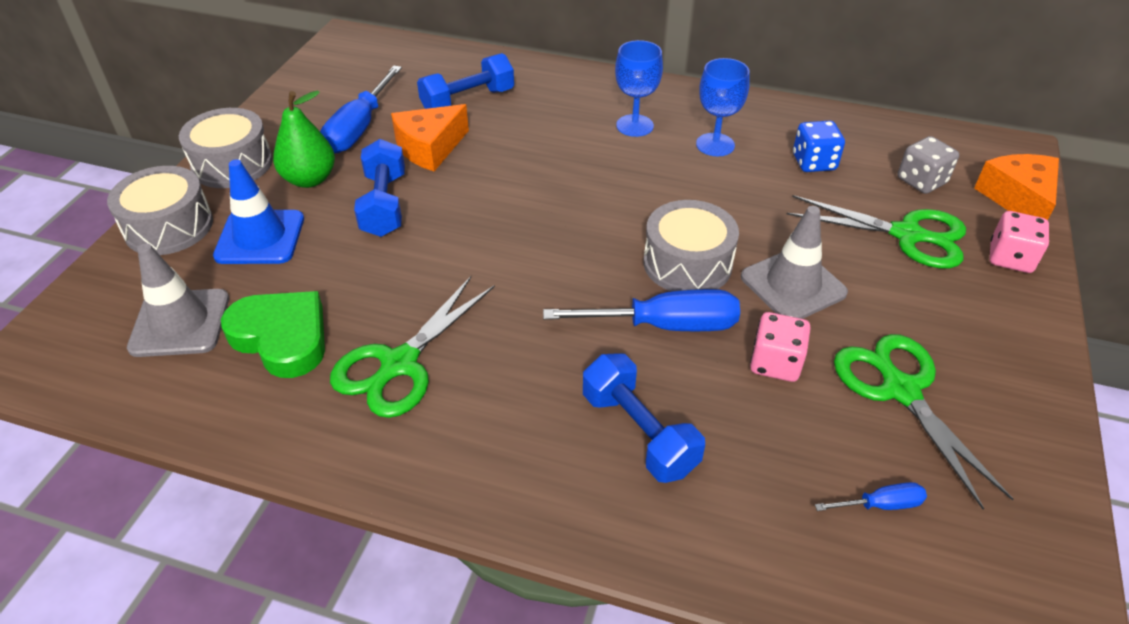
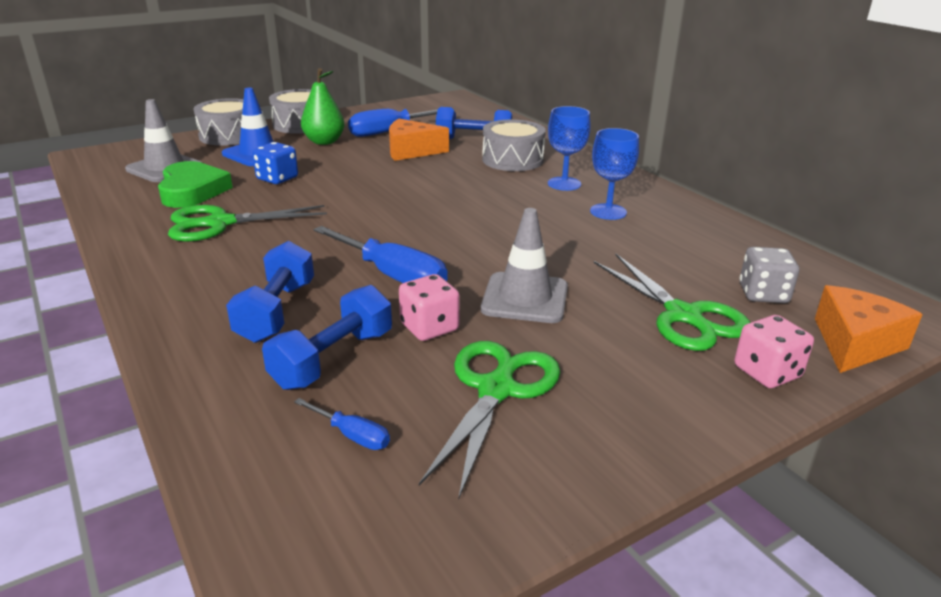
camera: 40 degrees right, 15 degrees down
blue dumbbell [354,139,405,237] -> blue dumbbell moved to [262,285,392,390]
grey drum [644,200,739,292] -> grey drum moved to [482,119,546,171]
blue dice [793,121,845,172] -> blue dice moved to [252,142,298,184]

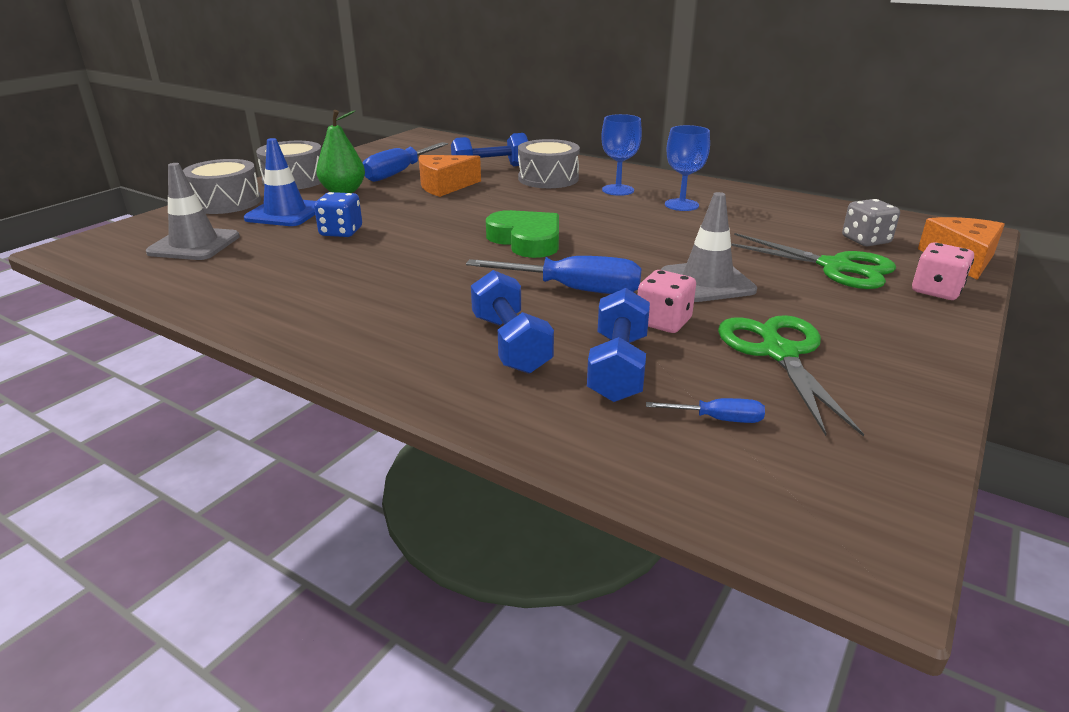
camera: 25 degrees left, 0 degrees up
green heart [158,161,233,208] -> green heart moved to [486,210,559,258]
green scissors [168,205,327,242] -> none

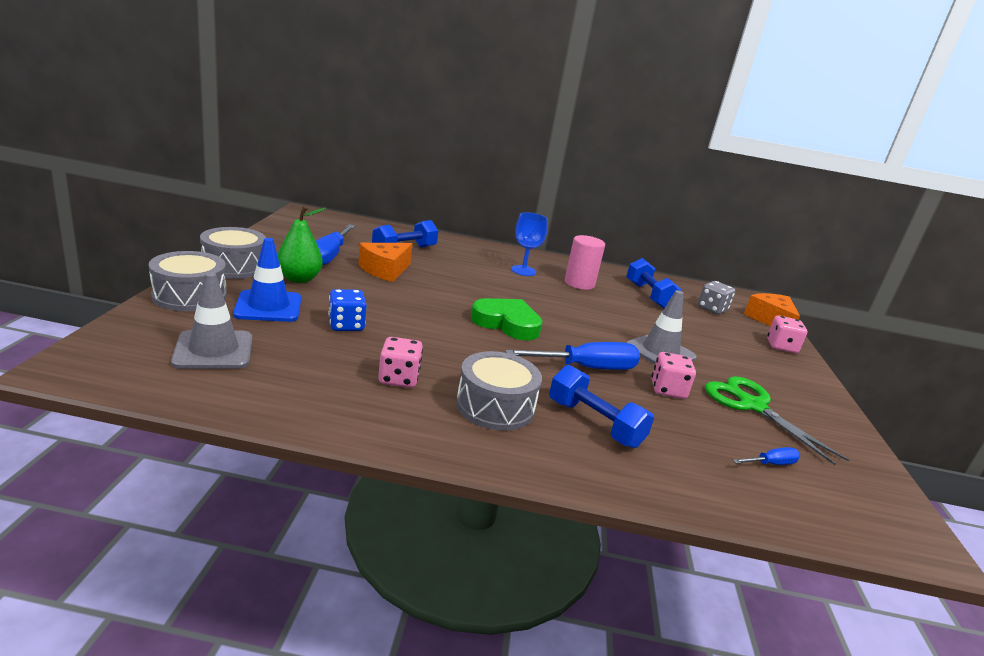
camera: 30 degrees left, 5 degrees down
grey drum [518,139,580,188] -> grey drum moved to [456,351,542,431]
blue dumbbell [587,288,650,402] -> blue dumbbell moved to [626,258,681,309]
blue goblet [665,125,710,211] -> pink cylinder [564,235,605,290]
green scissors [731,233,896,289] -> none
none -> pink dice [378,337,423,388]

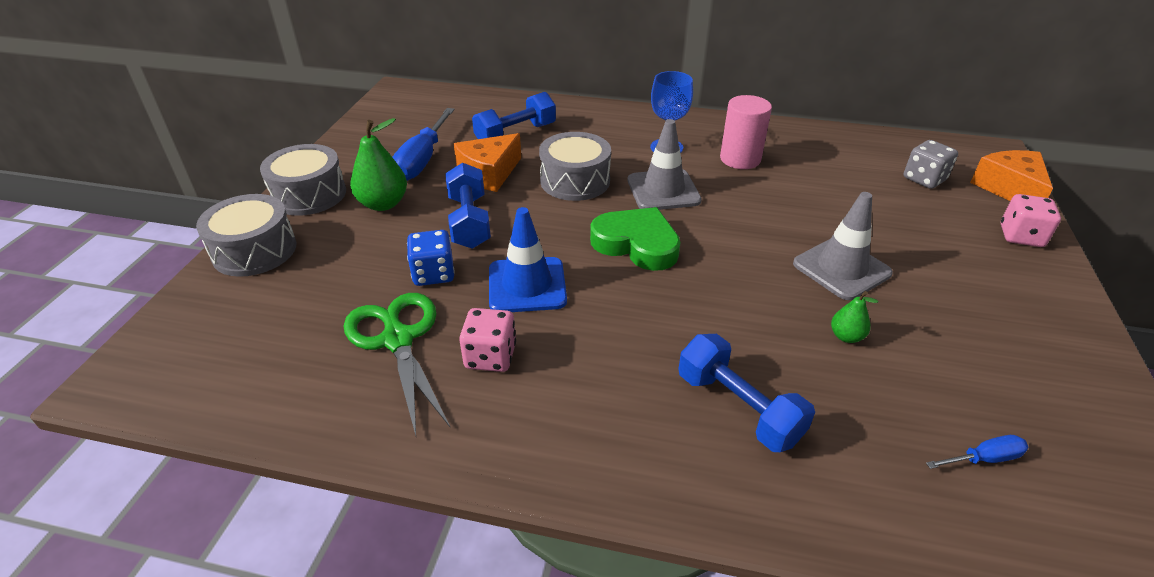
camera: 10 degrees right, 15 degrees up
grey traffic cone [171,272,252,369] -> grey traffic cone moved to [628,119,702,210]
blue traffic cone [233,238,301,322] -> blue traffic cone moved to [489,207,567,312]
grey drum [456,351,542,431] -> grey drum moved to [539,132,611,201]
blue screwdriver [505,342,640,370] -> none
blue dumbbell [626,258,681,309] -> blue dumbbell moved to [445,163,491,249]
pink dice [652,352,696,399] -> green pear [831,291,878,343]
green scissors [705,377,849,465] -> green scissors moved to [344,293,450,436]

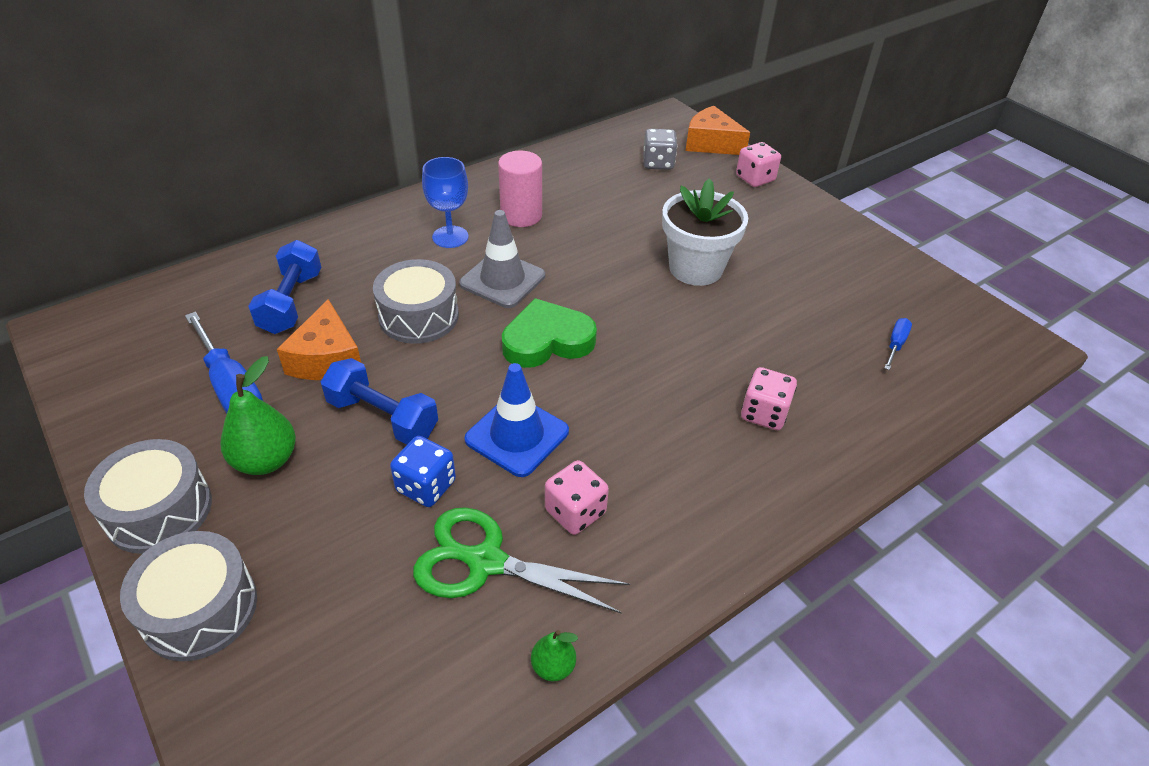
camera: 50 degrees left, 5 degrees up
blue dumbbell [679,334,815,452] -> pink dice [741,367,797,430]
grey traffic cone [793,192,893,300] -> white flower pot [662,178,748,286]
green pear [831,291,878,343] -> green pear moved to [531,630,578,681]

